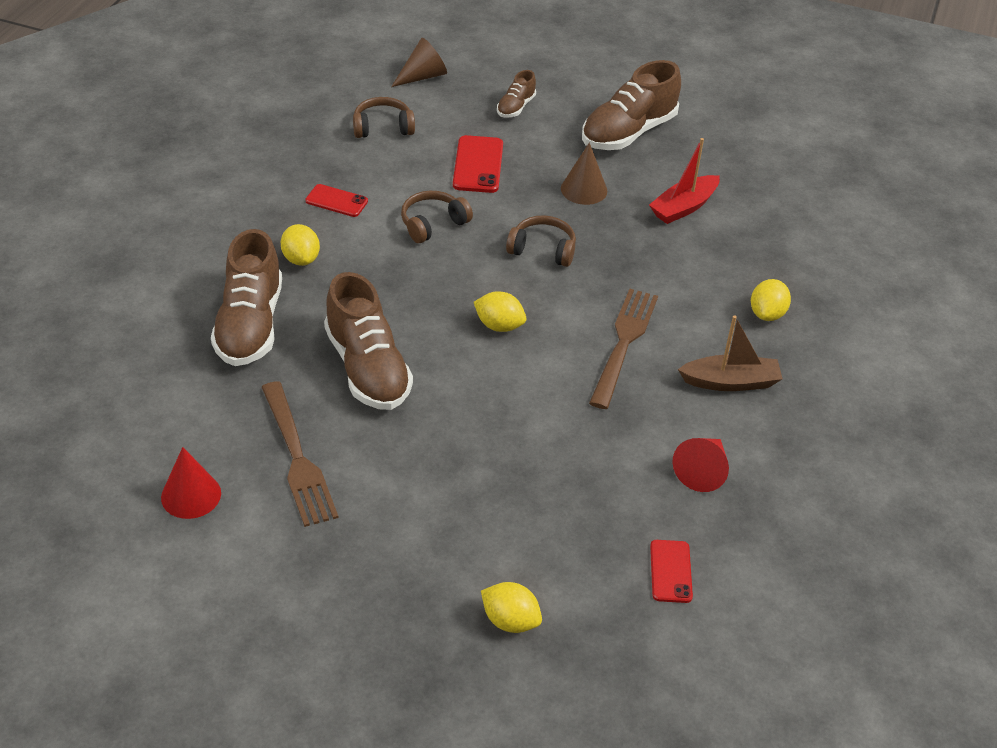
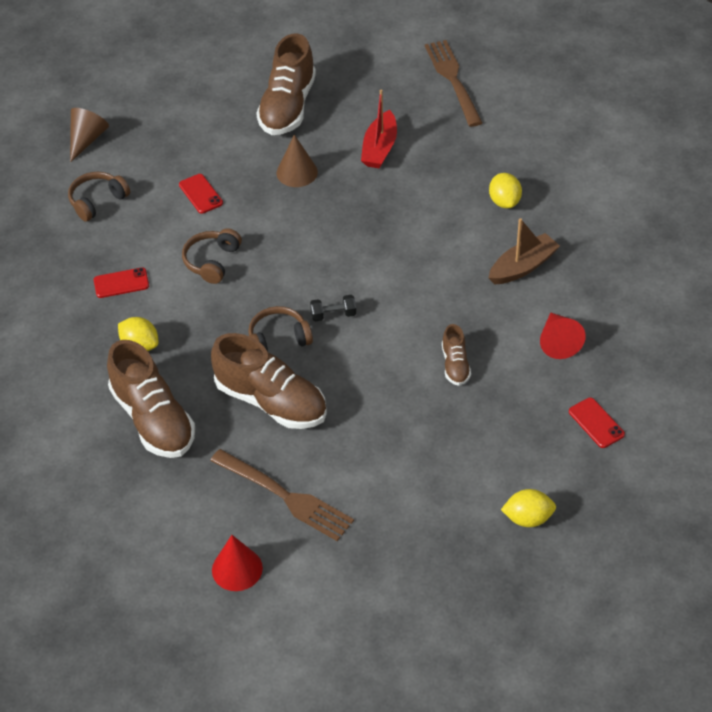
camera: 30 degrees left, 5 degrees up
red phone [453,135,503,193] -> red phone [179,174,223,214], size x0.66
yellow lemon [474,291,526,332] -> black dumbbell [310,295,356,321]
brown shoe [497,70,536,118] -> brown shoe moved to [442,324,471,386]
brown headphones [506,215,576,267] -> brown headphones moved to [248,306,313,352]
brown fork [589,289,658,409] -> brown fork moved to [425,40,483,127]

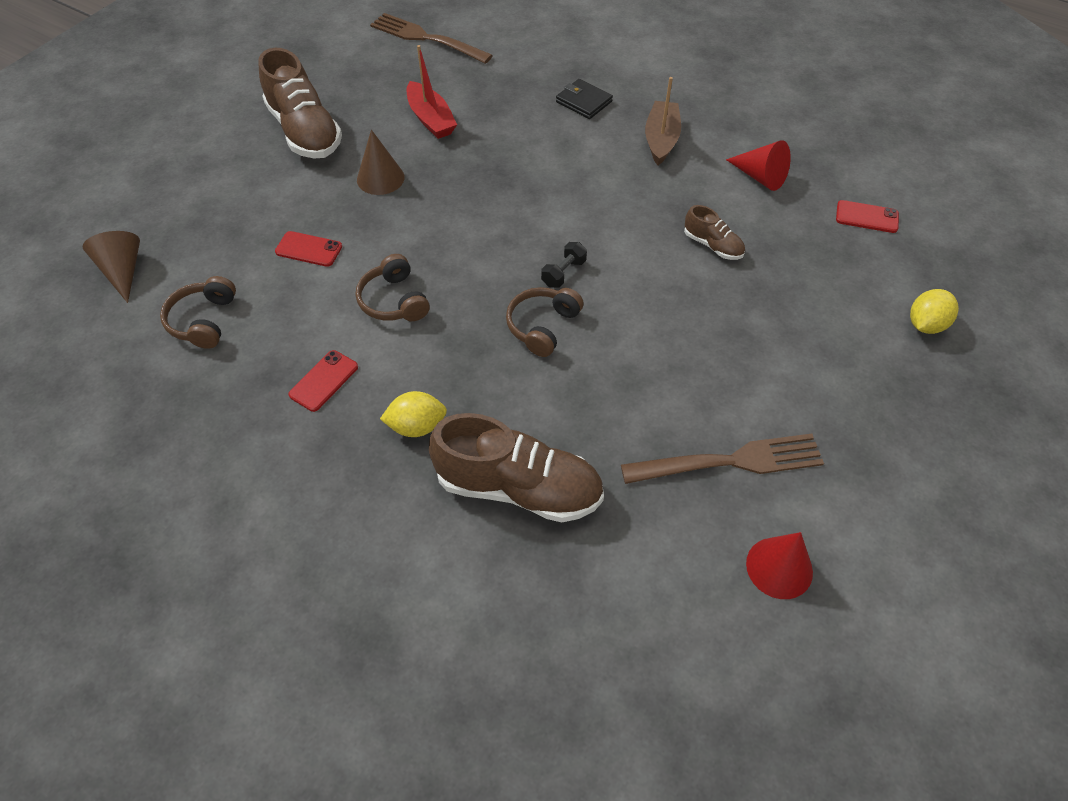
camera: 45 degrees left, 5 degrees up
brown shoe [211,333,327,429] -> none
yellow lemon [489,173,522,208] -> black wallet [556,79,613,119]

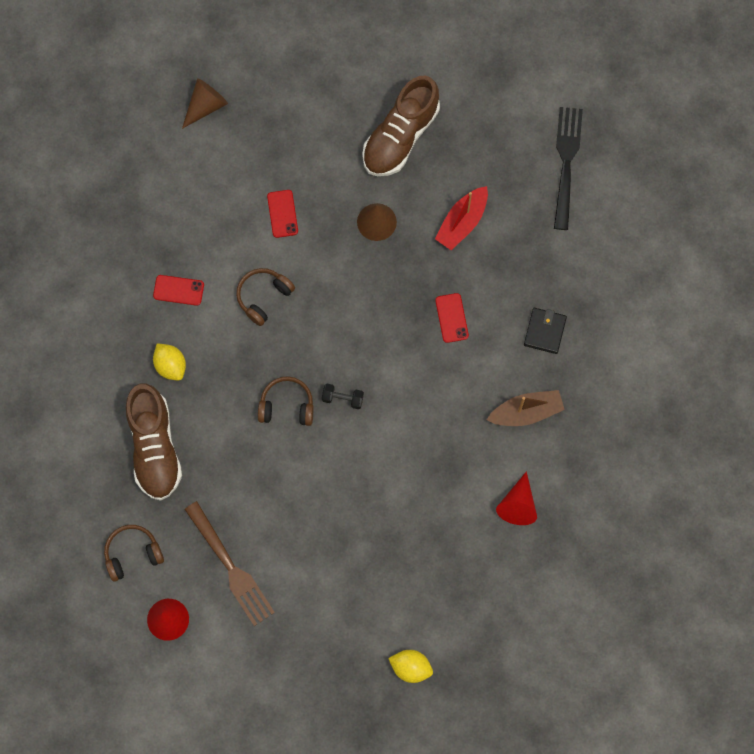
camera: 65 degrees right, 20 degrees up
brown headphones [160,276,236,349] -> brown headphones moved to [104,525,164,582]
brown fork [370,13,493,64] -> black fork [554,107,583,230]
brown shoe [684,205,745,260] -> none
red phone [836,200,899,233] -> red phone moved to [435,293,469,343]

